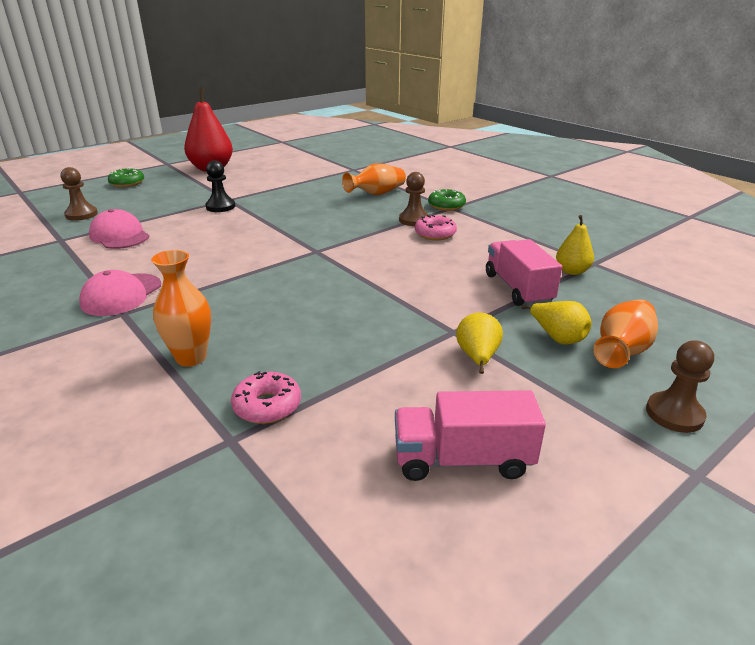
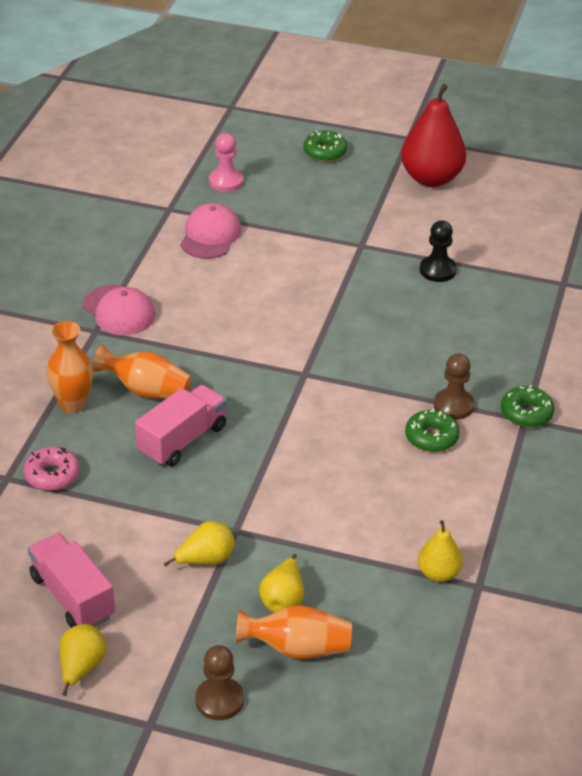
camera: 55 degrees right, 10 degrees up
brown pawn [61,167,98,221] -> pink pawn [209,133,243,192]
pink cap [79,270,161,316] -> pink cap turned 120 degrees counterclockwise [83,285,155,335]
black pawn [205,160,235,212] -> black pawn moved to [420,220,457,282]
orange vase [342,163,406,195] -> orange vase moved to [93,345,192,399]
pink donut [415,215,457,240] -> green donut [405,409,460,452]
pink truck [486,239,562,306] -> pink truck moved to [135,385,227,467]
none -> yellow pear [60,624,106,696]

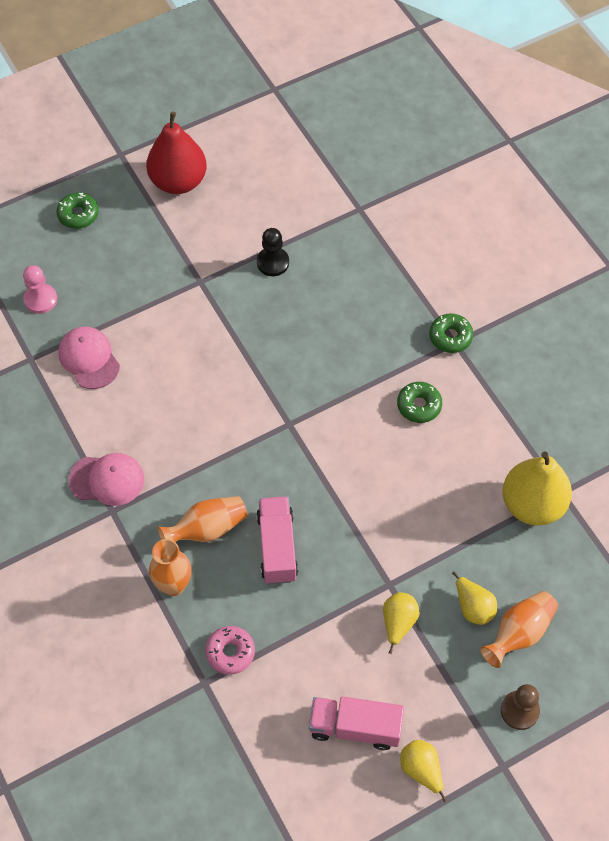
camera: 45 degrees left, 20 degrees up
yellow pear [418,520,463,582] -> yellow pear [502,451,572,526], size x1.92
brown pawn [434,353,475,420] -> none

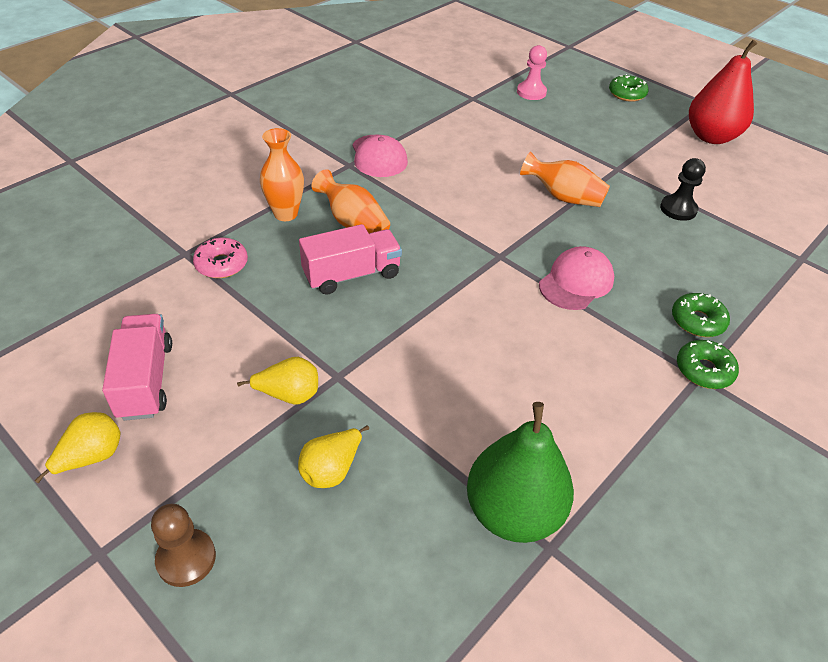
camera: 70 degrees right, 15 degrees down
pink cap [58,326,120,389] -> pink cap moved to [539,246,614,310]
green donut [397,382,442,423] -> green donut moved to [672,293,730,337]
orange vase [480,591,558,668] -> orange vase moved to [520,152,610,207]
yellow pear [502,451,572,526] -> green pear [467,402,574,543]

